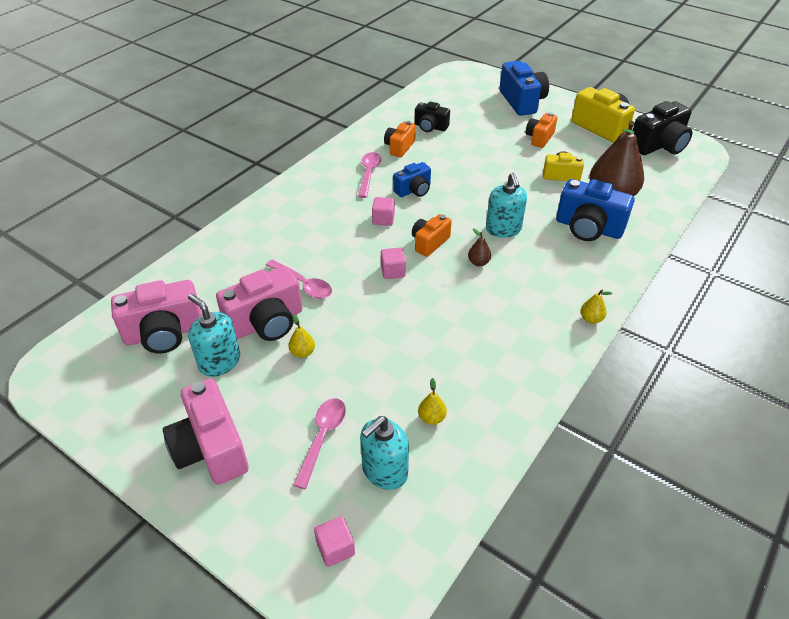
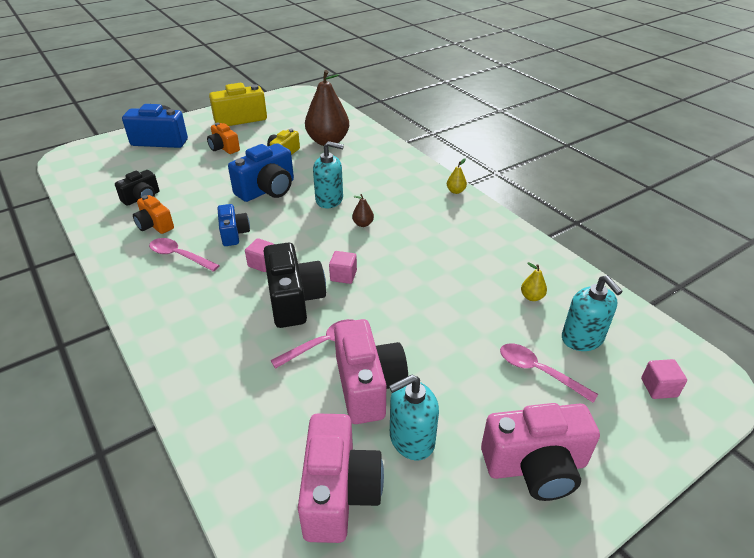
camera: 70 degrees left, 5 degrees down
yellow pear [288,315,315,358] -> none
orange camera [412,214,452,257] -> none
blue camera [556,179,635,241] -> blue camera moved to [228,143,294,202]
black camera [633,101,692,155] -> black camera moved to [263,242,326,328]

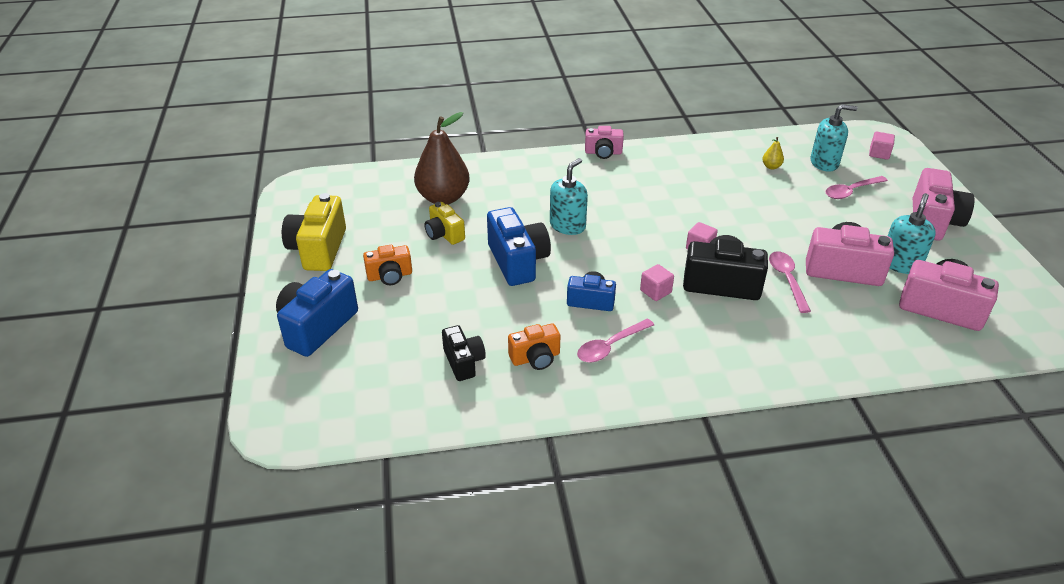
camera: 65 degrees left, 0 degrees up
brown pear [352,194,374,227] -> none
turquoise soap dispenser [389,375,439,461] -> turquoise soap dispenser turned 150 degrees counterclockwise [888,193,936,274]
yellow pear [447,158,467,194] -> pink camera [585,126,624,159]

